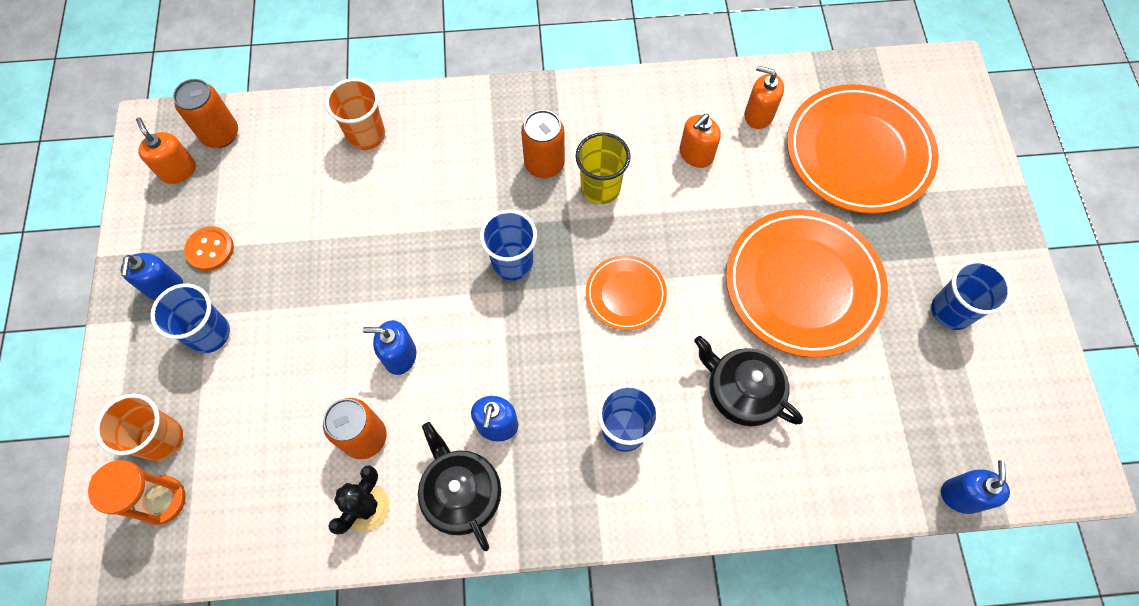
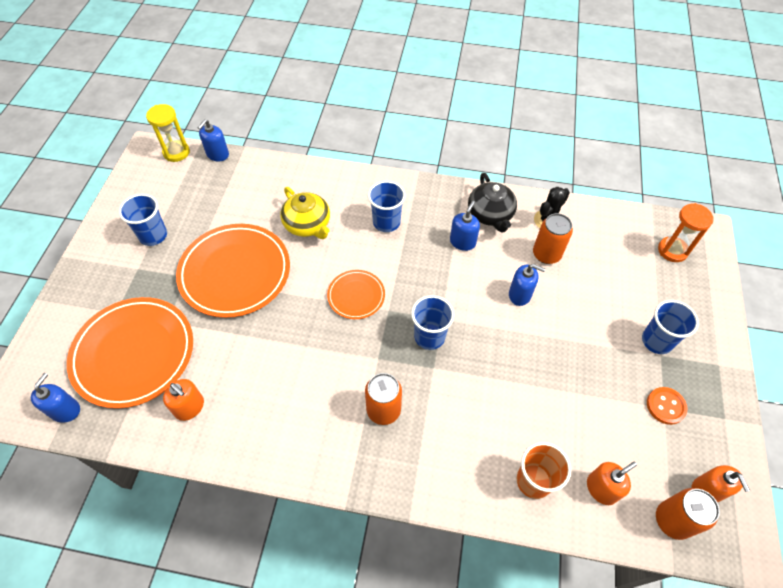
camera: 165 degrees left, 10 degrees down
orange cup [95,393,183,461] -> none
blue soap dispenser [121,253,183,300] -> blue soap dispenser moved to [31,373,80,423]
yellow cup [575,132,631,204] -> none
orange soap dispenser [680,114,721,168] -> orange soap dispenser moved to [587,462,637,505]
black teapot [694,336,803,426] -> yellow teapot [280,187,330,239]
none -> yellow hourglass [146,104,190,162]

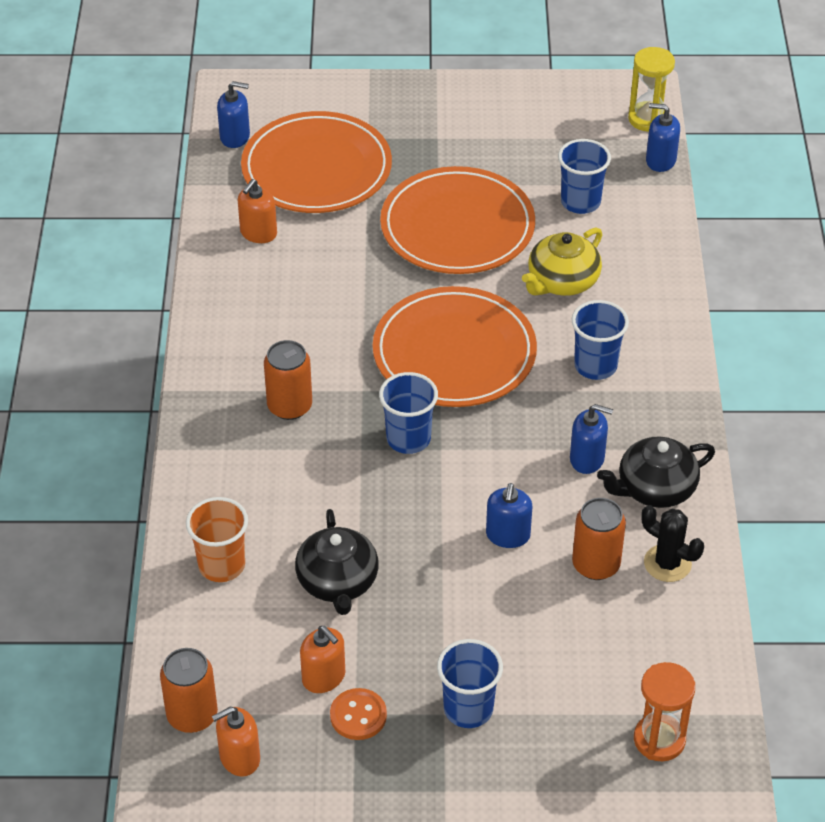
camera: 80 degrees right, 10 degrees down
blue cup [119,194,167,246] -> blue cup moved to [558,139,611,214]
orange plate [327,270,385,319] -> orange plate [373,286,537,407], size x1.98
orange soap dispenser [587,462,637,505] -> orange soap dispenser moved to [300,626,345,693]
none -> black teapot [295,509,379,615]

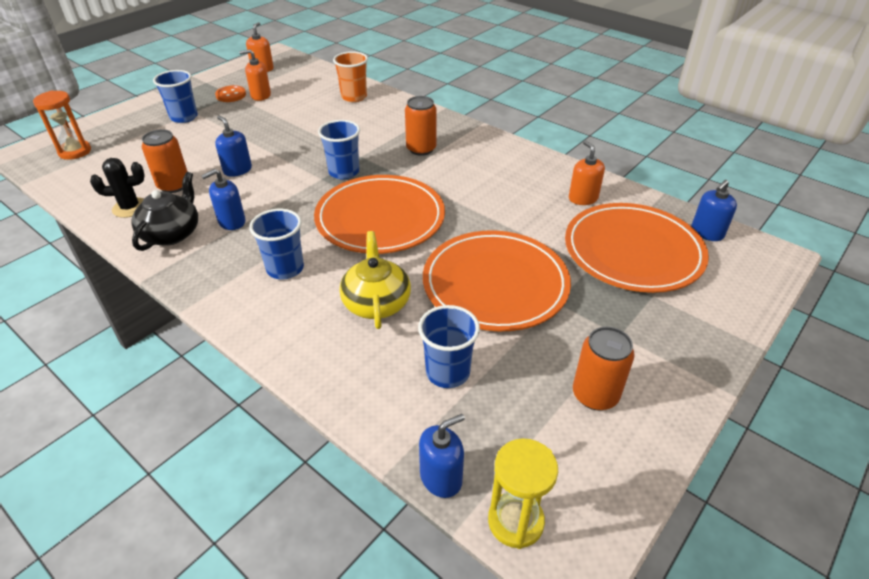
camera: 130 degrees right, 5 degrees down
orange can [160,648,218,733] -> orange can moved to [573,327,635,410]
black teapot [295,509,379,615] -> none

